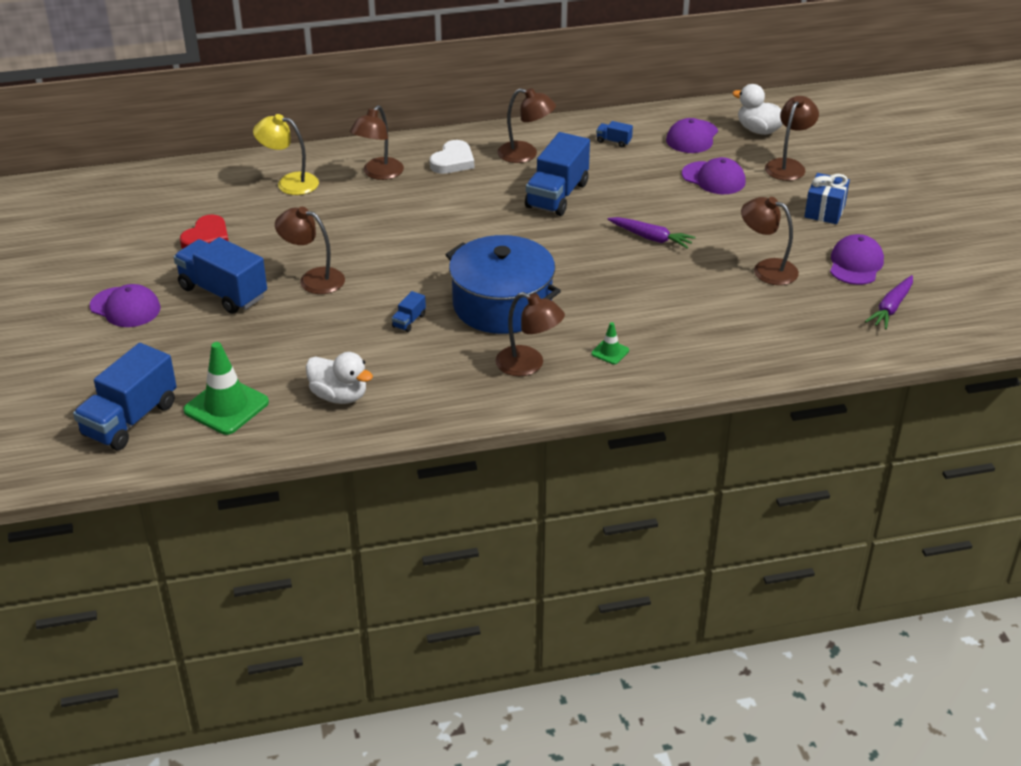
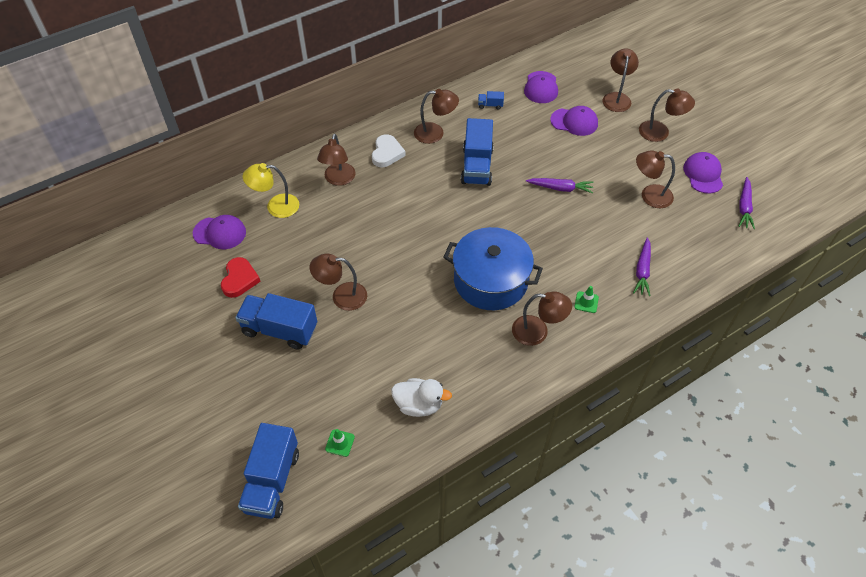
camera: 20 degrees left, 15 degrees up
purple cap [90,284,160,327] -> purple cap moved to [193,215,246,249]
green traffic cone [183,342,269,435] -> green traffic cone [325,429,355,457], size x0.48
blue truck [392,291,426,332] -> none
white duck [732,84,783,135] -> none
blue gift [804,173,850,224] -> brown lamp [639,89,695,142]
none -> purple carrot [633,237,651,296]

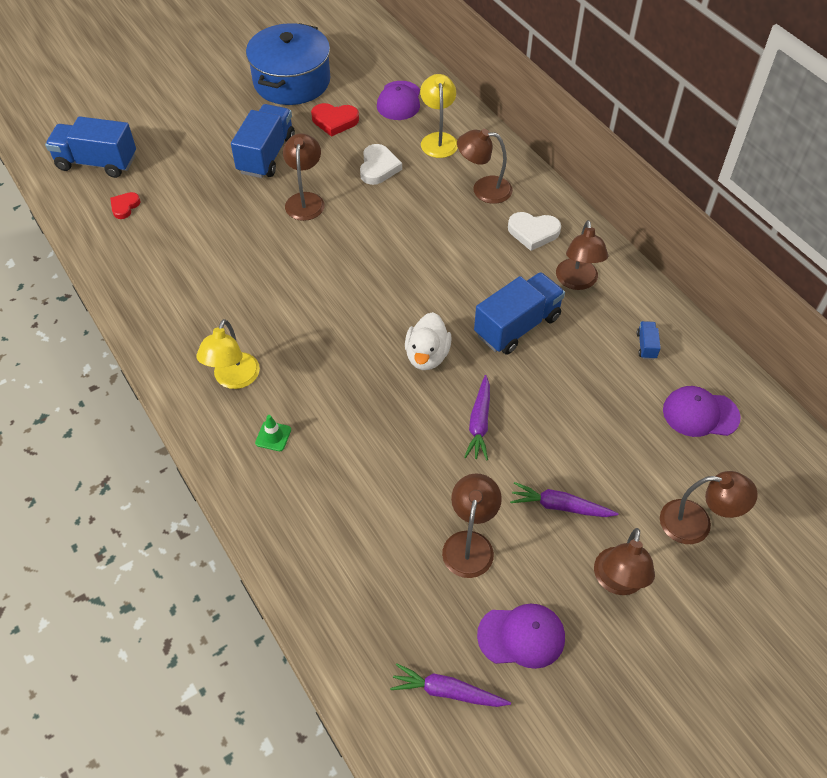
camera: 90 degrees right, 0 degrees up
green traffic cone [325,429,355,457] -> red heart [110,192,140,219]
white duck [391,378,452,417] -> white duck moved to [405,312,452,370]
blue pot [443,227,543,310] -> blue pot moved to [246,23,330,105]
blue truck [461,118,494,186] -> blue truck turned 135 degrees clockwise [474,272,565,355]
brown lamp [512,291,572,346] -> yellow lamp [196,319,260,389]
purple cap [550,106,598,136] -> none
purple carrot [633,237,651,296] -> purple carrot moved to [510,482,619,517]
none -> white heart [360,144,402,185]

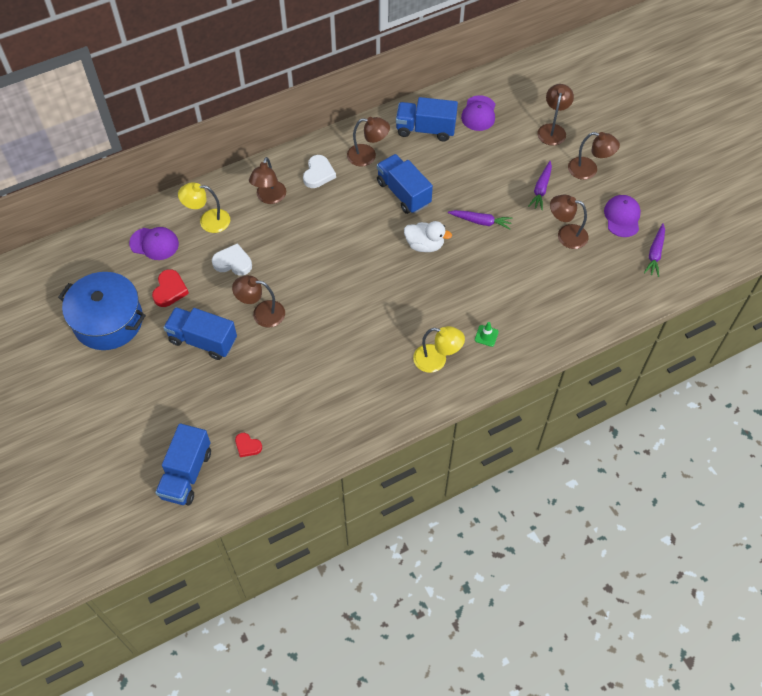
camera: 85 degrees left, 5 degrees up
blue truck [637,321,661,359] -> blue truck [396,97,458,141], size x2.36

